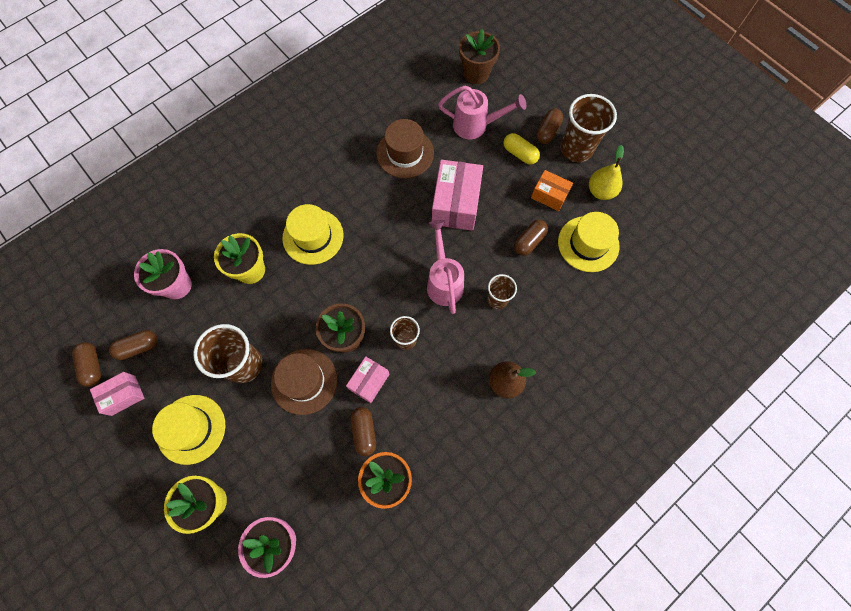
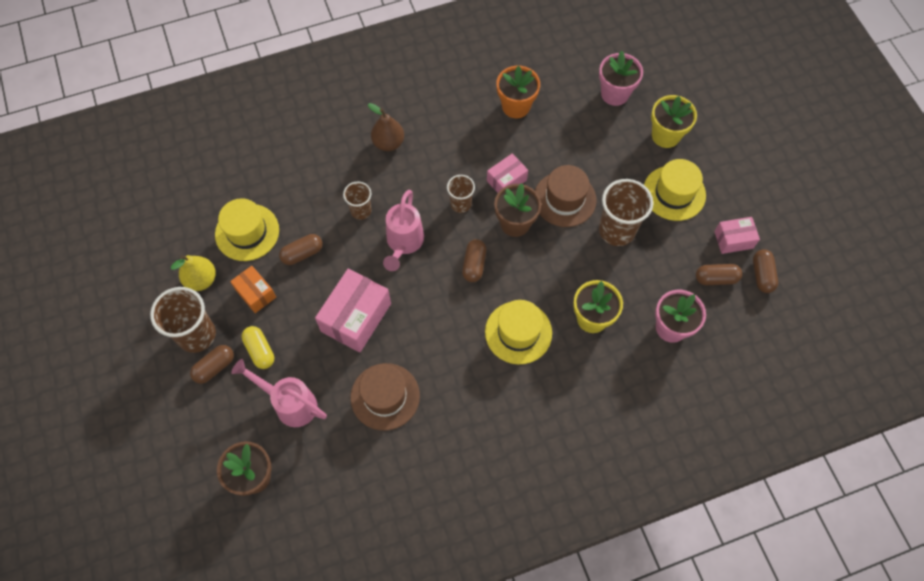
camera: 160 degrees left, 5 degrees down
brown capsule [351,407,376,456] -> brown capsule moved to [462,239,486,282]

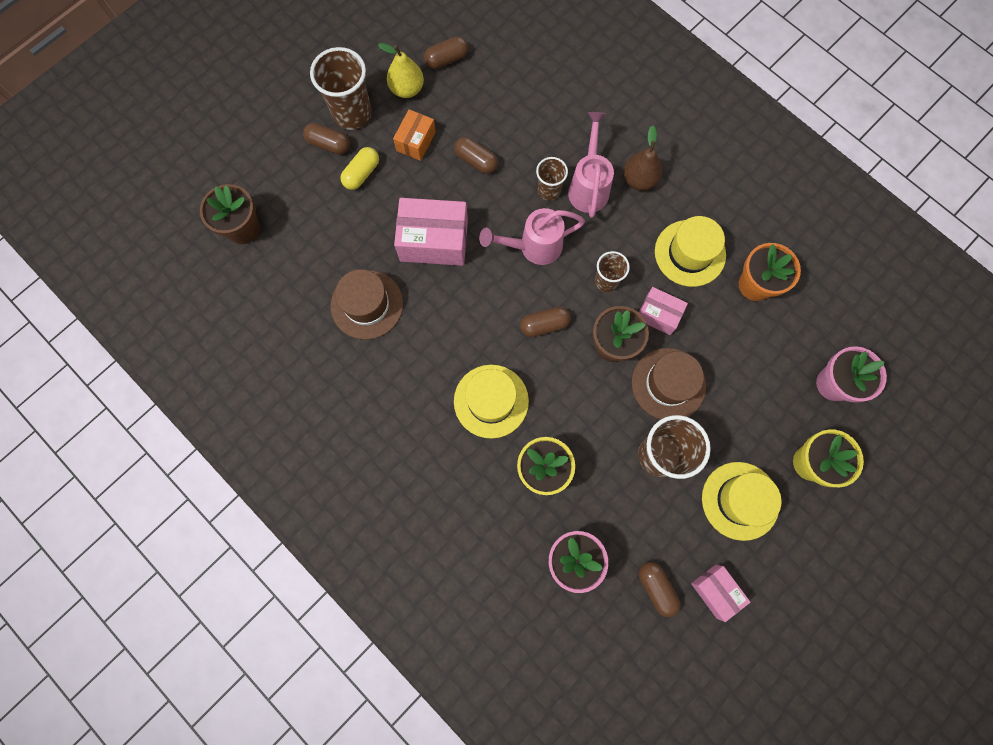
camera: 65 degrees right, 10 degrees up
yellow hat [215,198,279,261] -> yellow hat moved to [655,216,726,287]
pink watering can [231,359,327,427] -> pink watering can moved to [568,112,614,218]
brown capsule [753,250,778,293] -> brown capsule moved to [424,36,468,69]

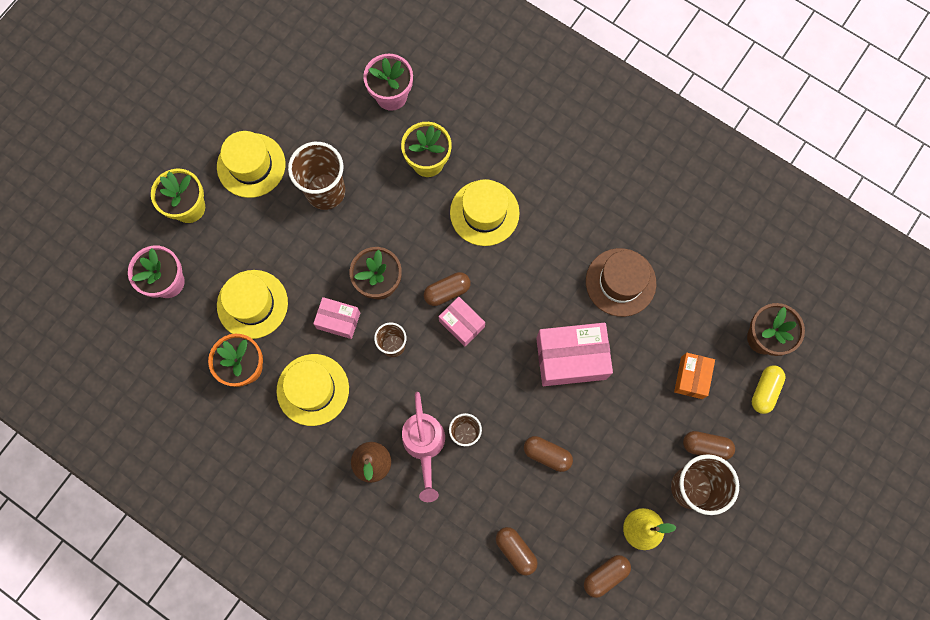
camera: 170 degrees right, 0 degrees up
yellow capsule [340,147,379,190] -> yellow capsule moved to [752,366,786,414]
orange box [393,109,436,161] -> orange box moved to [674,353,715,399]
pink watering can [479,208,585,265] -> none
brown hat [631,348,706,419] -> none
brown capsule [639,562,681,617] -> brown capsule moved to [496,527,538,576]
pink box [691,565,751,622] -> pink box moved to [438,297,485,346]
none -> yellow hat [217,270,288,339]

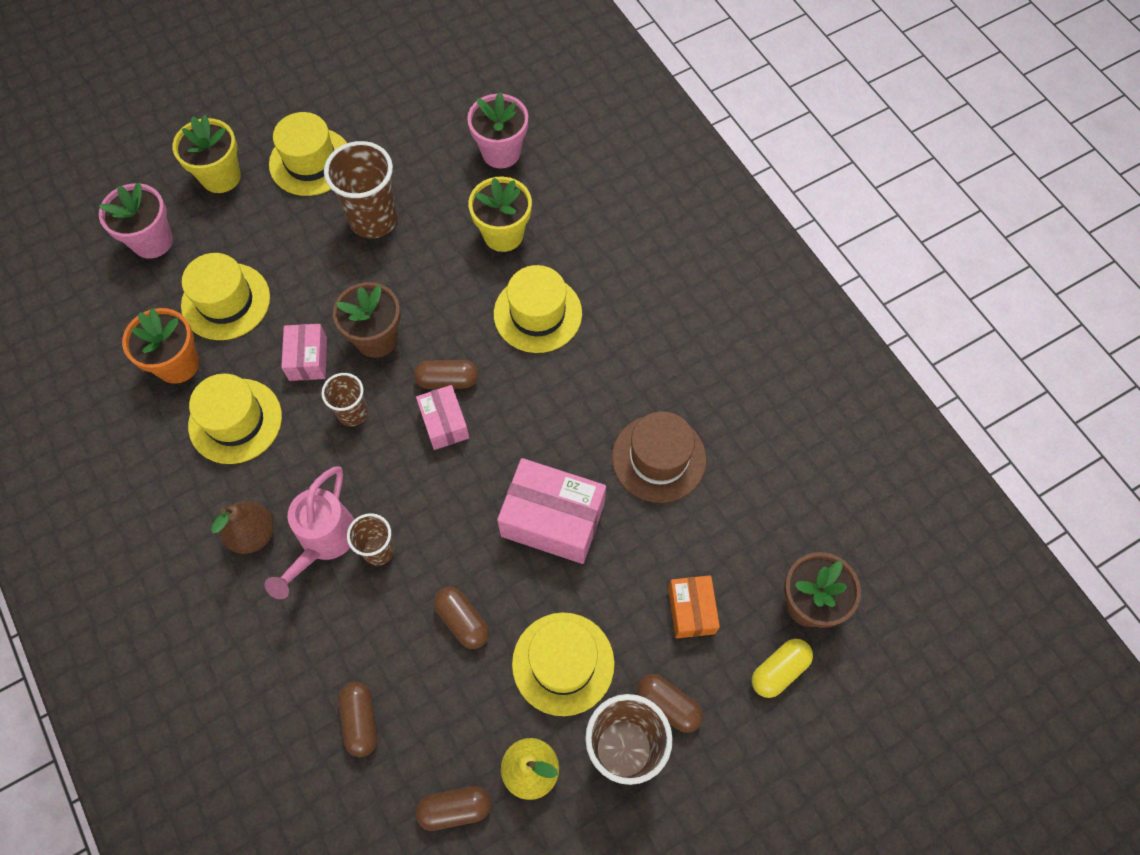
camera: 25 degrees right, 10 degrees down
pink box [313,297,360,339] -> pink box turned 45 degrees clockwise [281,324,327,381]
orange box [674,353,715,399] -> orange box turned 45 degrees counterclockwise [668,575,720,638]
none -> yellow hat [512,612,615,716]

